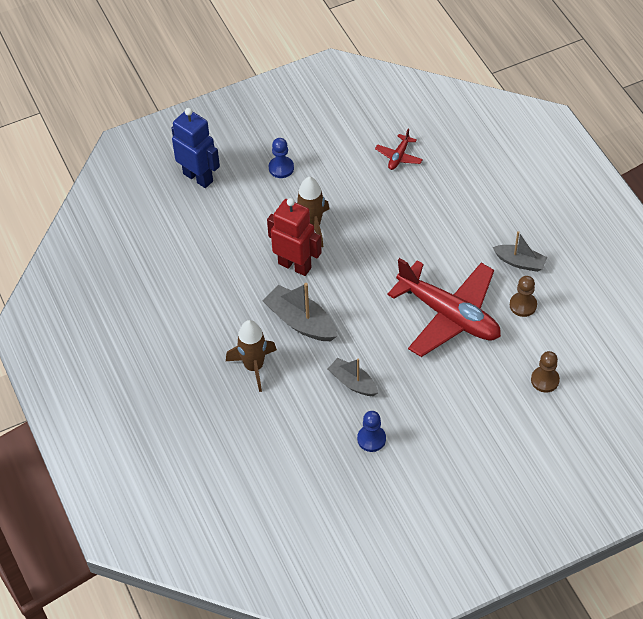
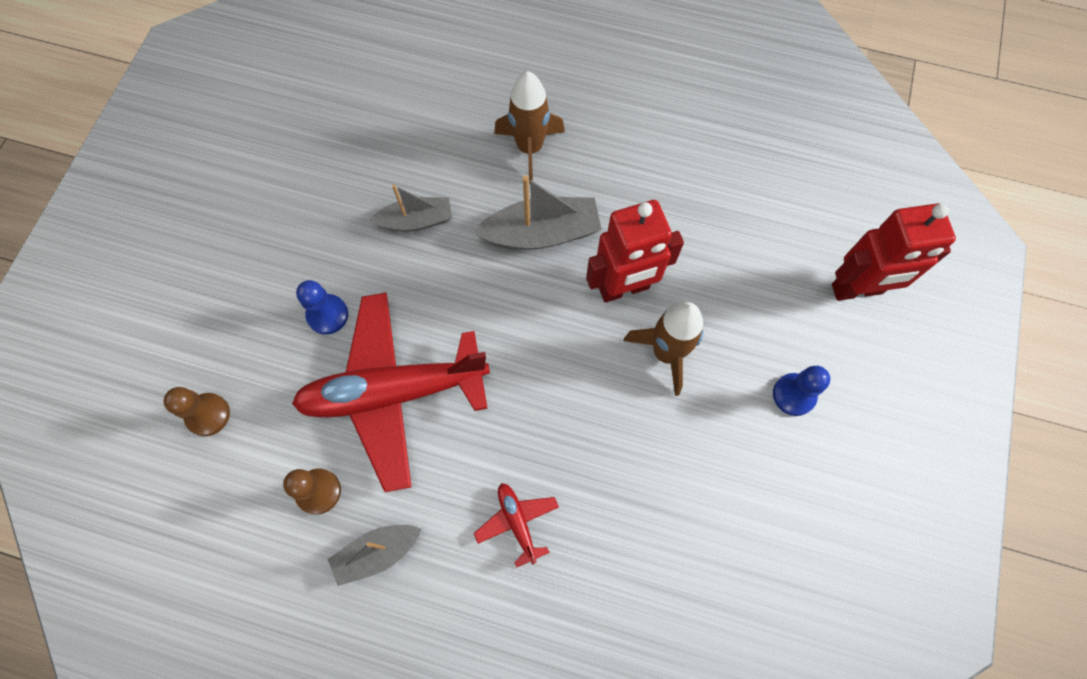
camera: 130 degrees right, 15 degrees up
blue robot [171,108,220,188] -> red robot [832,203,956,301]
blue pawn [357,411,386,452] -> blue pawn moved to [296,280,348,335]
red plane [375,129,423,170] -> red plane moved to [474,483,559,568]

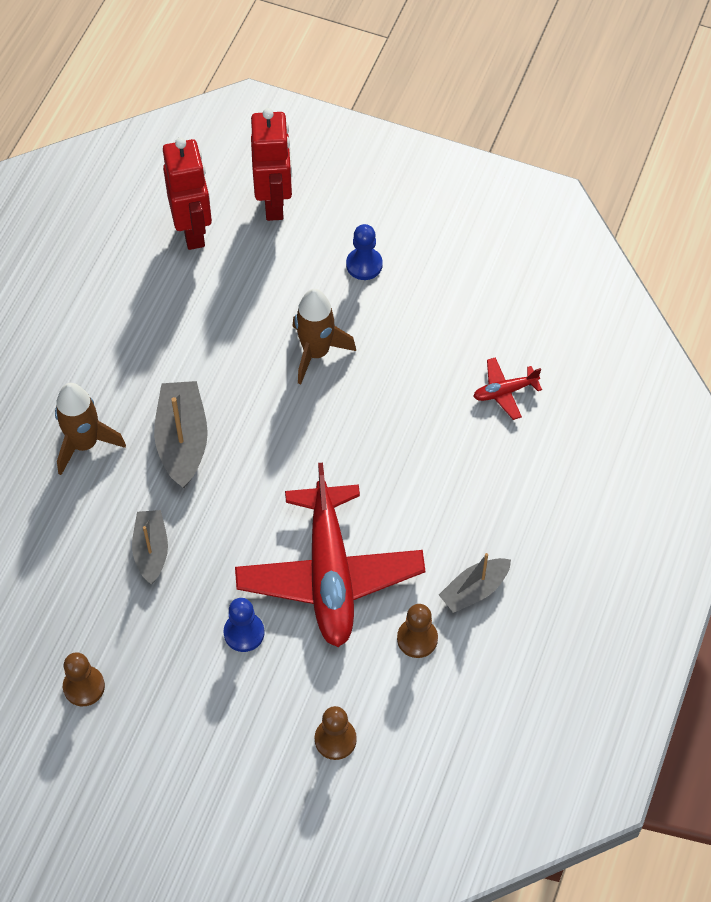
camera: 85 degrees left, 10 degrees down
grey boat [328,525,421,586] -> grey boat turned 75 degrees clockwise [439,553,511,613]
red plane [474,483,559,568] -> red plane moved to [473,357,542,420]
red robot [586,200,684,303] -> red robot moved to [163,138,212,250]
none -> brown pawn [63,652,105,706]

